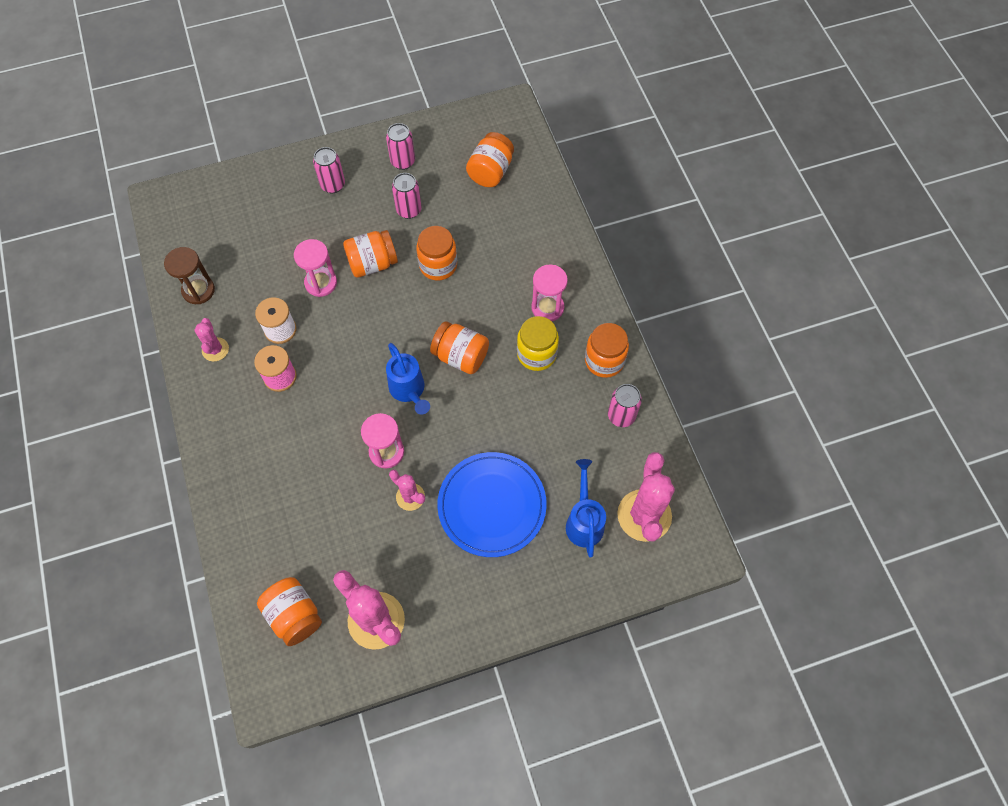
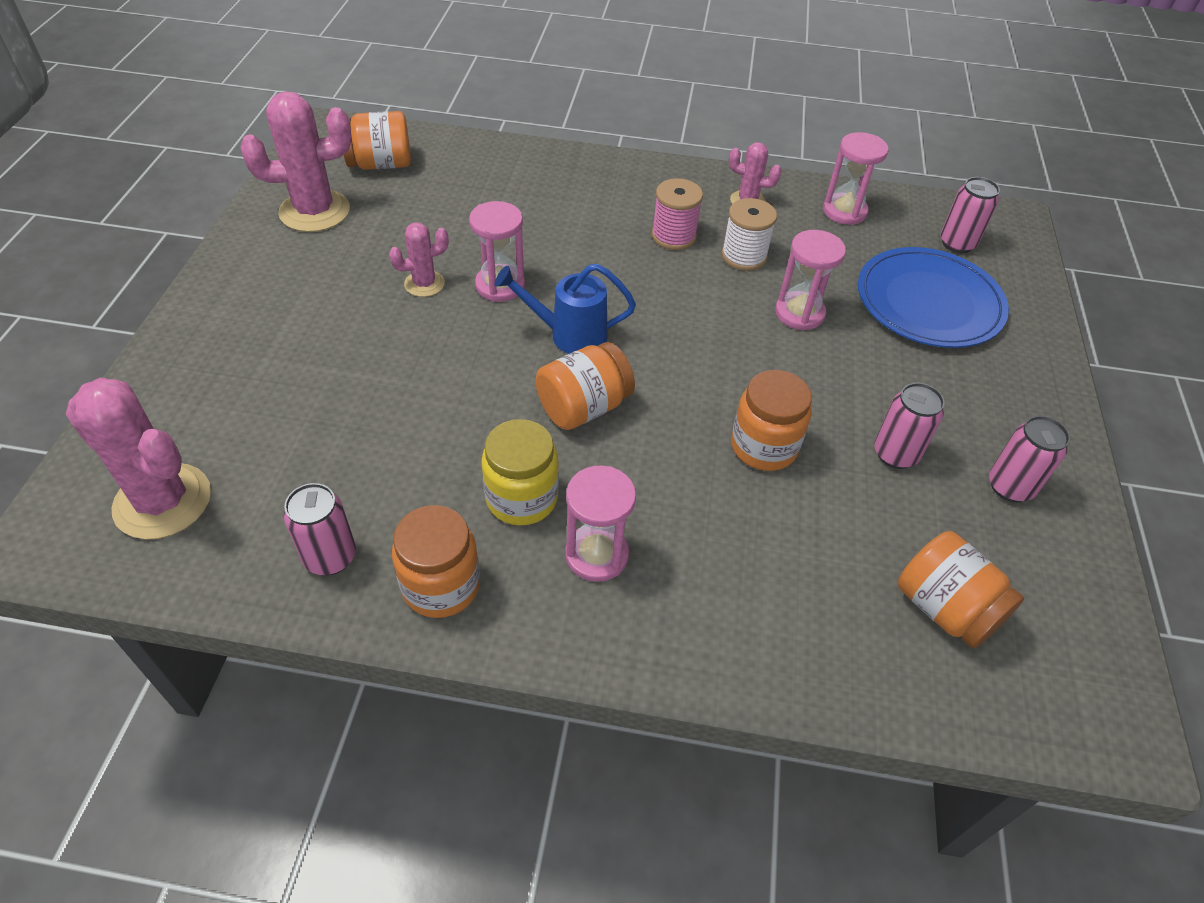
camera: 115 degrees right, 15 degrees down
brown hourglass [164,247,215,304] -> pink hourglass [823,132,889,225]
pink can [313,147,345,193] -> pink can moved to [941,177,1000,253]
orange jar [343,230,398,278] -> none
blue plate [437,452,547,557] -> blue plate moved to [858,247,1009,348]
blue watering can [566,459,606,557] -> none

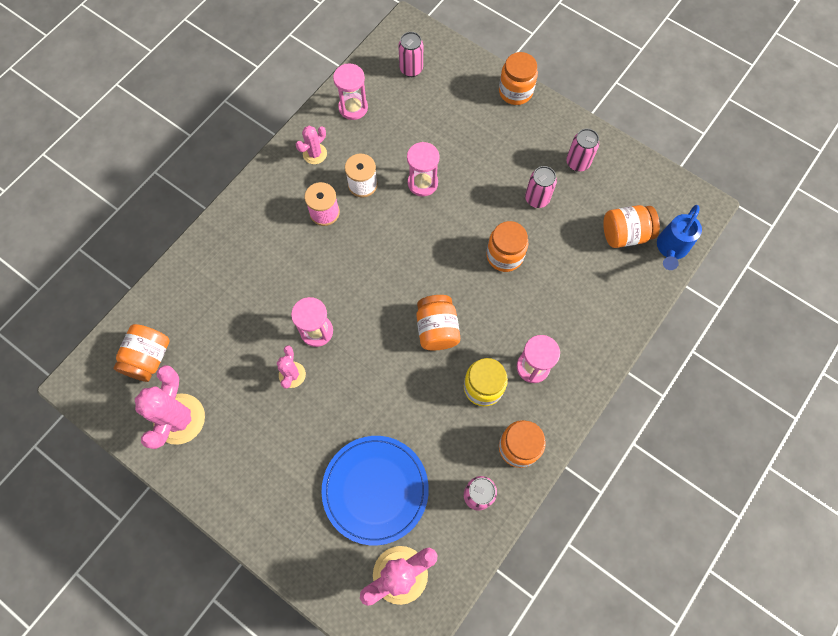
camera: 60 degrees left, 20 degrees up
blue watering can [494,264,636,354] -> blue watering can moved to [657,205,702,270]
blue plate [858,247,1009,348] -> blue plate moved to [322,436,429,545]
none -> orange jar [499,52,538,105]

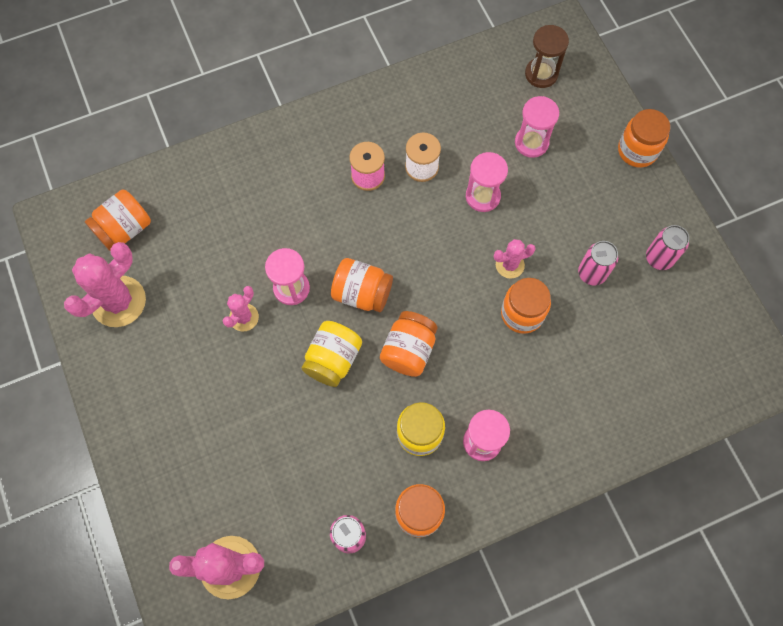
camera: 30 degrees right, 0 degrees up
pink cactus [296,126,327,164] -> pink cactus moved to [494,239,536,278]
blue plate [322,436,429,545] -> none
pink hourglass [333,64,368,120] -> pink hourglass moved to [515,96,559,158]
pink can [398,32,423,77] -> brown hourglass [525,25,569,88]
orange jar [603,205,660,248] -> orange jar moved to [331,258,393,312]
blue watering can [657,205,702,270] -> none
none -> yellow jar [302,321,362,387]

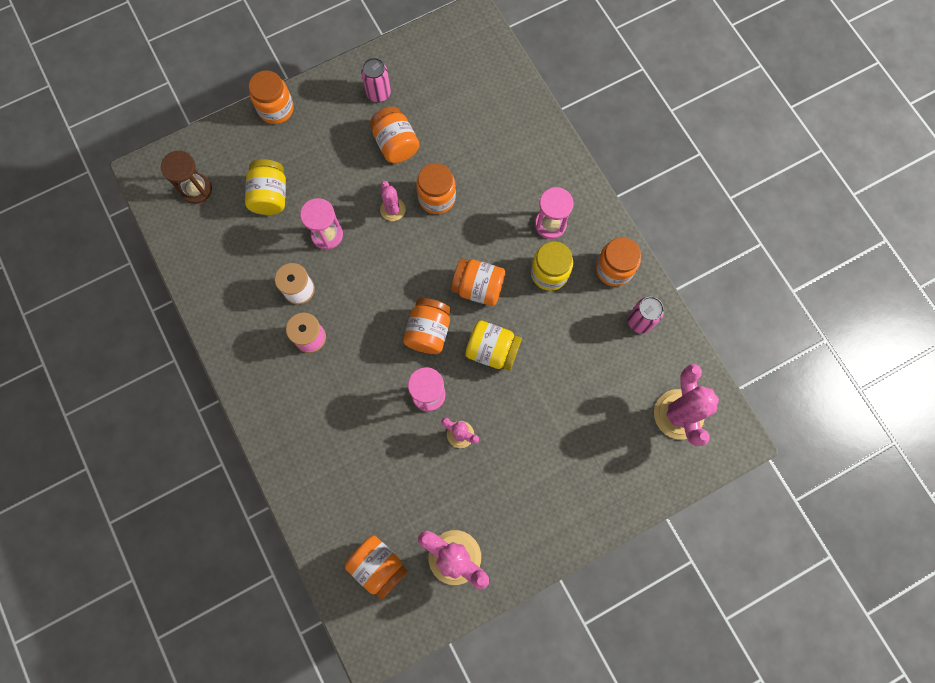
camera: 95 degrees left, 5 degrees up
pink hourglass [515,96,559,158] -> yellow jar [245,159,286,215]
pink can [578,241,618,285] -> orange jar [370,106,419,163]

